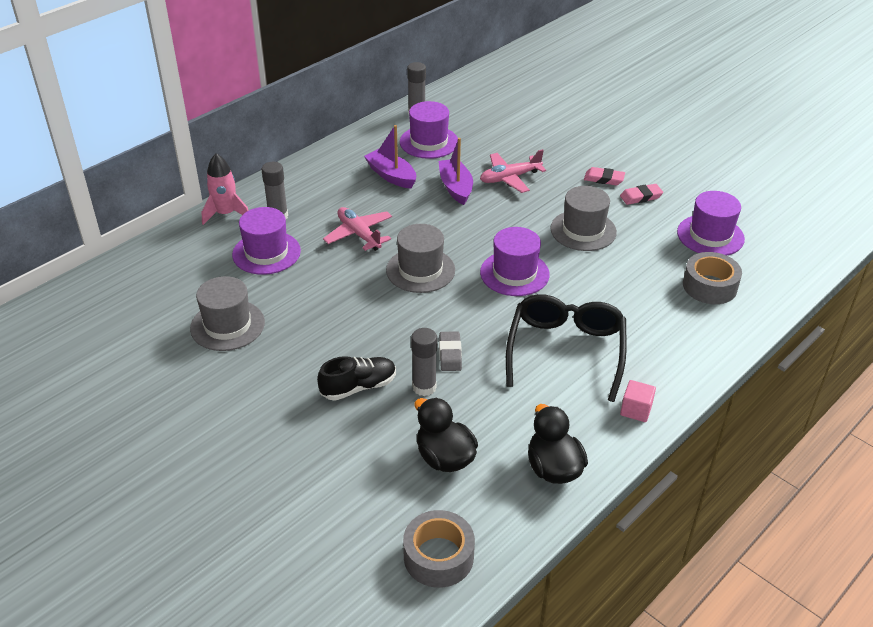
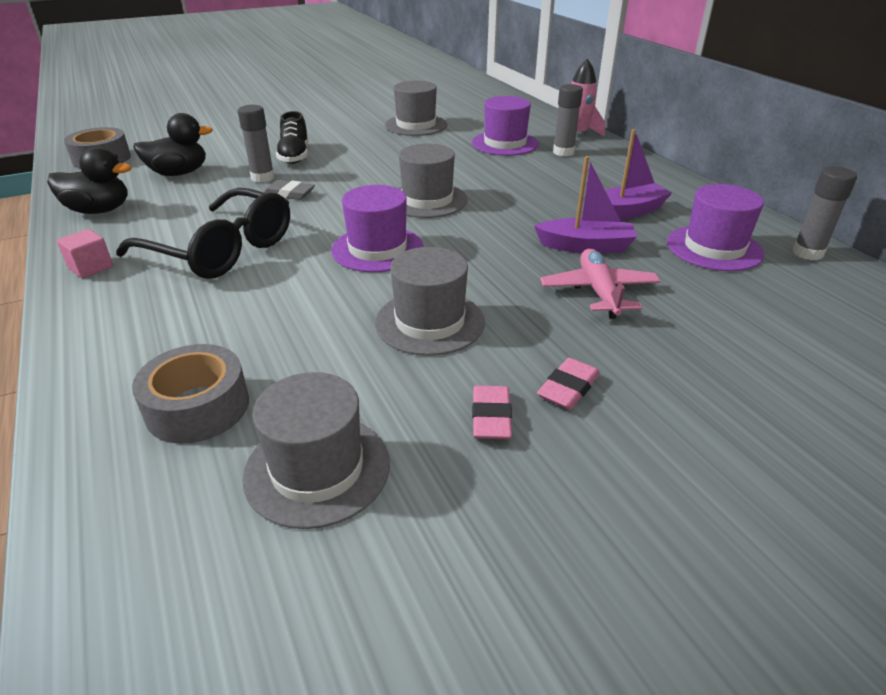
camera: 110 degrees right, 5 degrees down
pink plane [323,207,392,251] -> none
purple hat [677,191,745,256] -> grey hat [242,372,390,529]

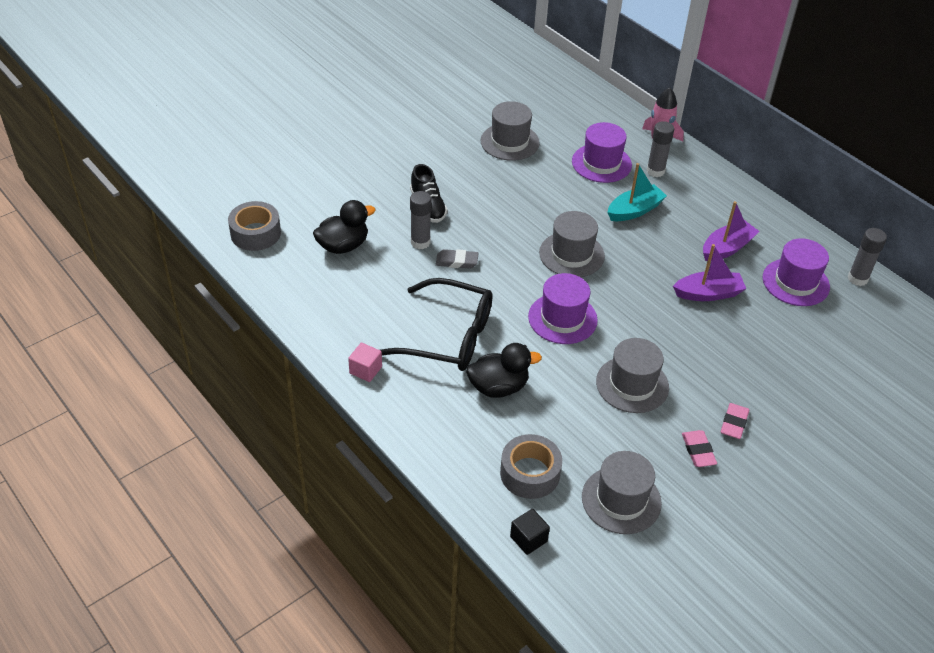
camera: 15 degrees left, 10 degrees up
black duck [47,146,132,214] -> black duck moved to [466,343,542,398]
pink plane [540,249,661,319] -> none
none -> black cube [510,509,550,555]
none -> turquoise boat [607,163,667,221]

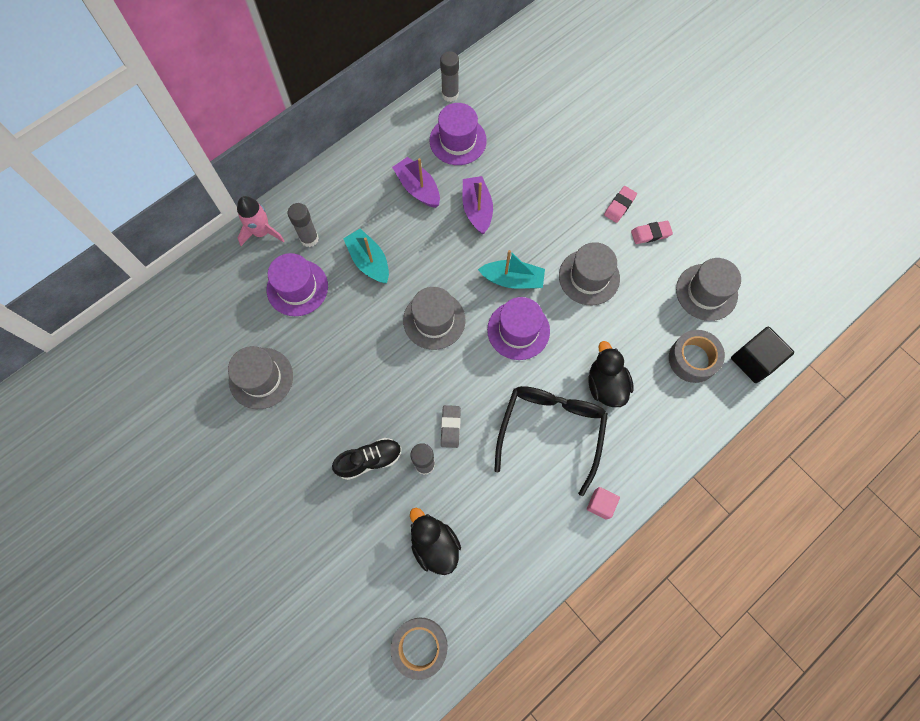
camera: 90 degrees left, 25 degrees up
black cube [510,509,550,555] -> black cube [731,327,794,383], size x1.66
pink eraser [720,403,749,439] -> pink eraser turned 75 degrees counterclockwise [604,186,637,223]
none -> turquoise boat [478,250,545,289]

